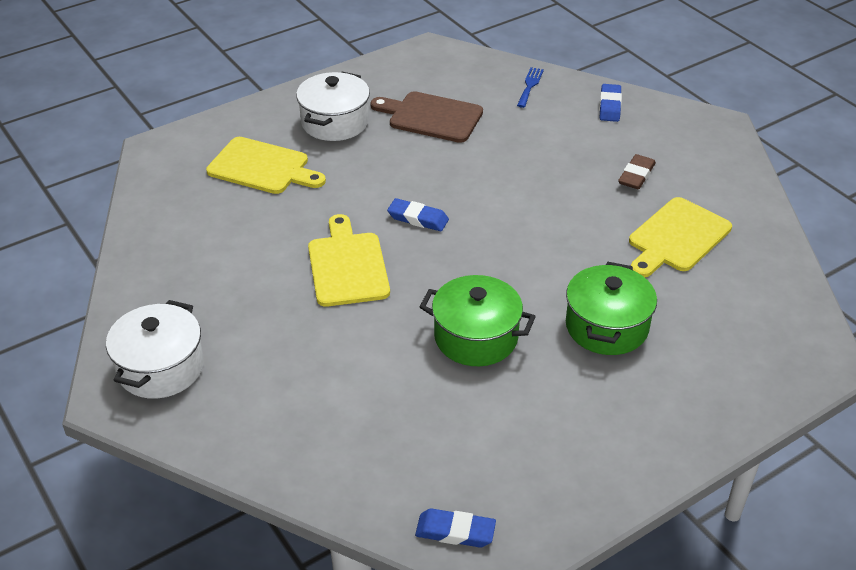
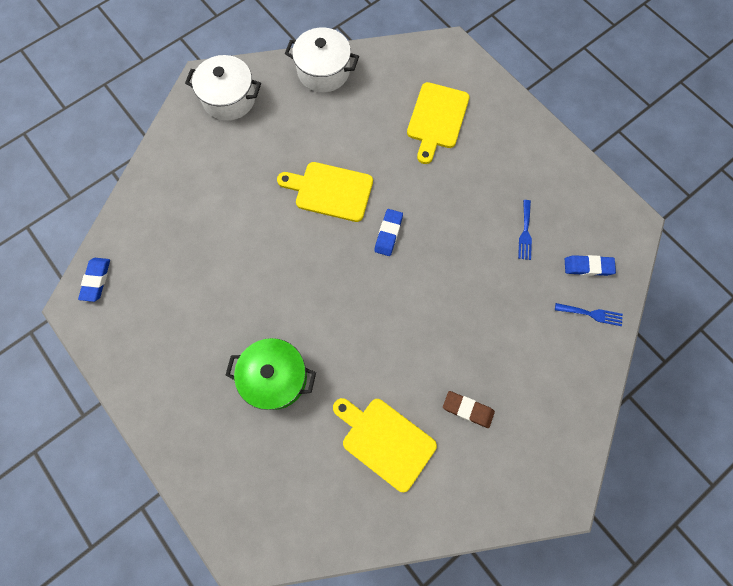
camera: 85 degrees right, 30 degrees up
white pot [296,72,370,141] -> white pot moved to [285,27,359,92]
yellow cutting board [308,214,390,307] -> yellow cutting board turned 150 degrees counterclockwise [277,162,373,222]
brown cutting board [370,91,483,143] -> blue fork [518,200,532,260]
green pot [420,275,536,366] -> none
blue eraser [599,84,622,122] -> blue eraser moved to [565,255,616,276]

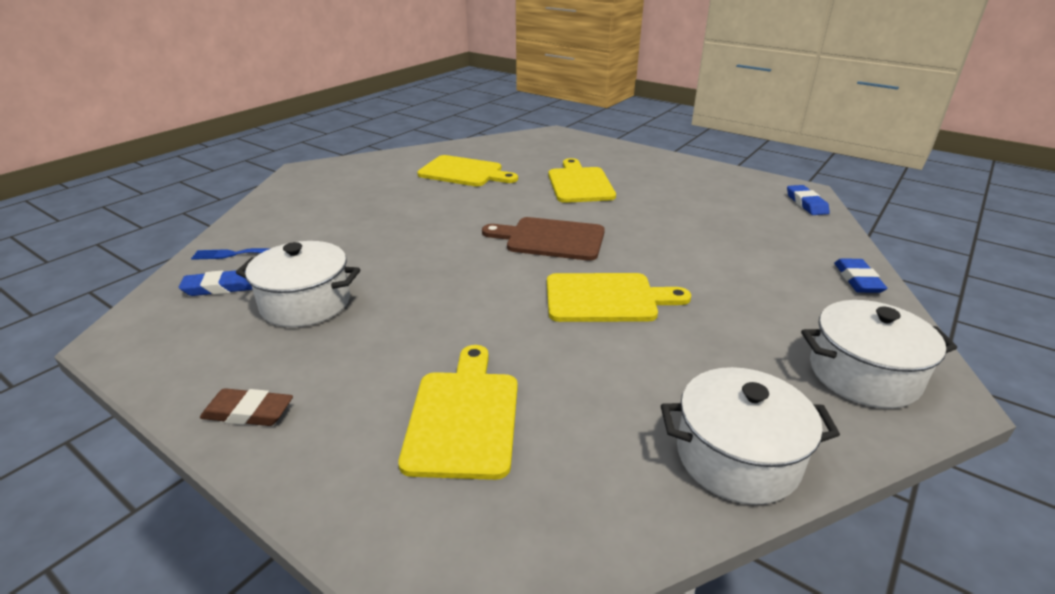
camera: 165 degrees right, 40 degrees down
green pot [225,338,316,410] -> yellow cutting board [548,158,616,203]
blue eraser [374,209,403,256] -> blue eraser moved to [834,258,888,293]
brown eraser [443,391,495,428] -> brown eraser moved to [200,388,293,426]
blue fork [518,200,532,260] -> white pot [236,241,360,327]
none -> brown cutting board [482,217,605,261]

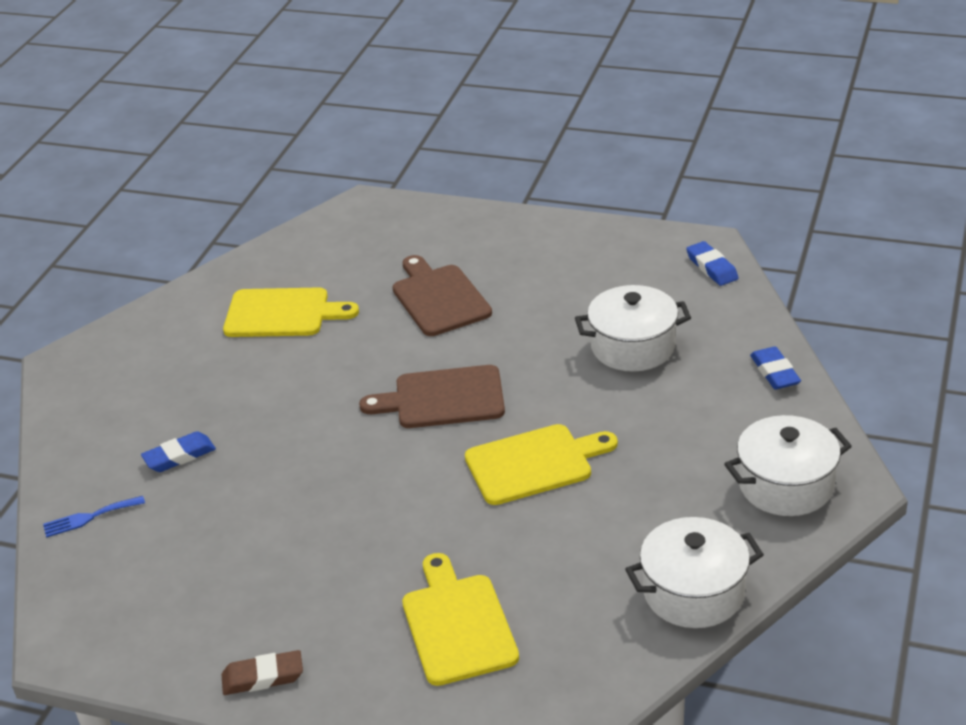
camera: 15 degrees left, 5 degrees up
blue eraser [179,270,252,296] -> blue eraser moved to [141,431,216,472]
white pot [236,241,360,327] -> white pot moved to [575,285,691,372]
yellow cutting board [548,158,616,203] -> brown cutting board [393,255,492,336]

